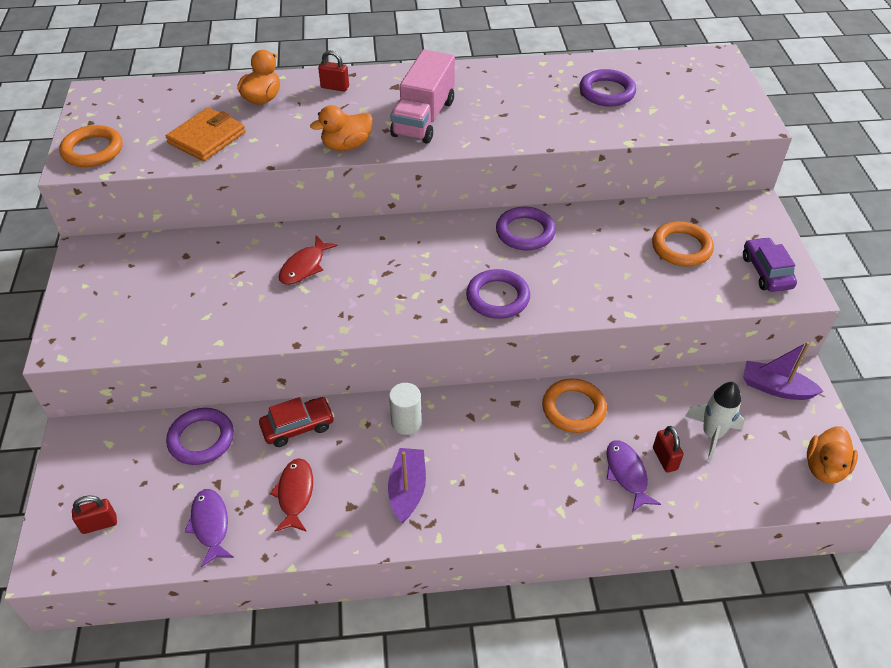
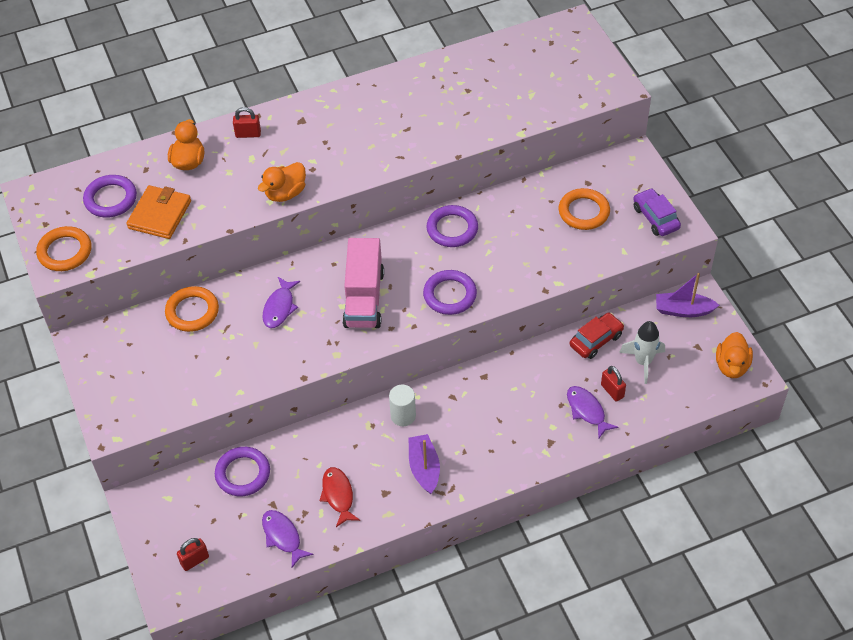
camera: 15 degrees left, 5 degrees up
red car [259,397,335,447] -> red car moved to [570,313,624,359]
red fish [279,236,338,285] -> purple fish [263,277,300,328]
pink truck [390,49,455,144] -> pink truck moved to [342,238,384,328]
orange ring [542,378,607,433] -> orange ring moved to [165,286,219,332]
purple ring [579,69,636,107] -> purple ring moved to [83,175,137,218]

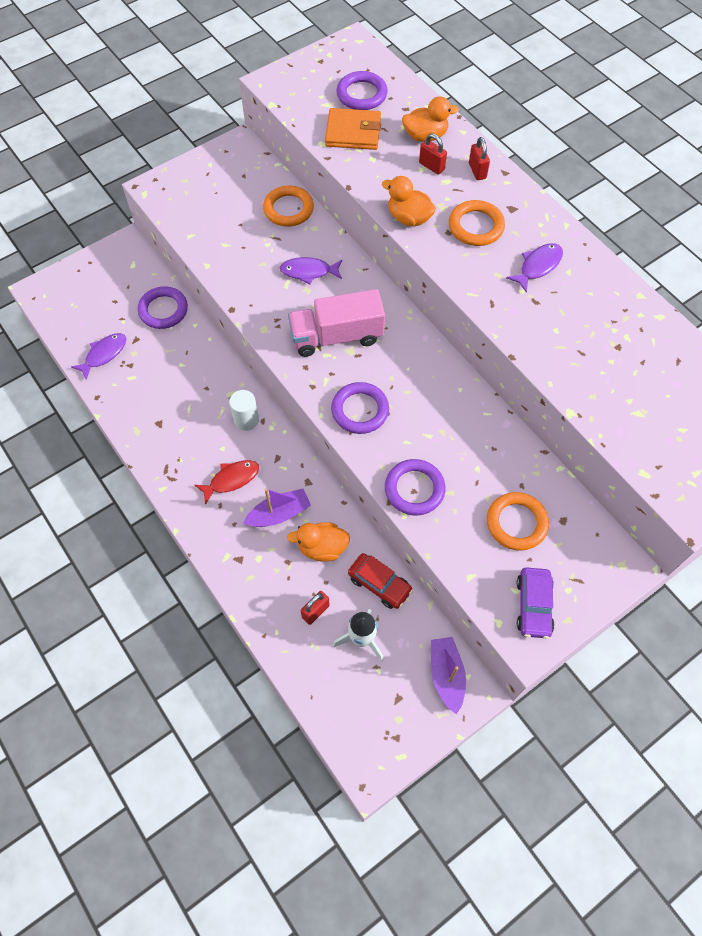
camera: 75 degrees right, 10 degrees up
orange ring [36,226,91,271] -> orange ring moved to [449,200,505,246]
red padlock [177,538,209,571] -> red padlock moved to [419,133,447,174]
red fish [320,467,360,527] -> red fish moved to [195,460,259,505]
purple boat [409,434,440,494] -> purple boat moved to [243,488,311,527]
purple ring [426,205,478,247] -> purple ring moved to [385,459,446,516]
purple fish [567,386,618,438] -> purple fish moved to [506,243,563,293]
purple car [633,188,681,236] -> purple car turned 135 degrees clockwise [517,568,555,639]
orange duck [716,332,753,378] -> orange duck moved to [287,522,350,562]

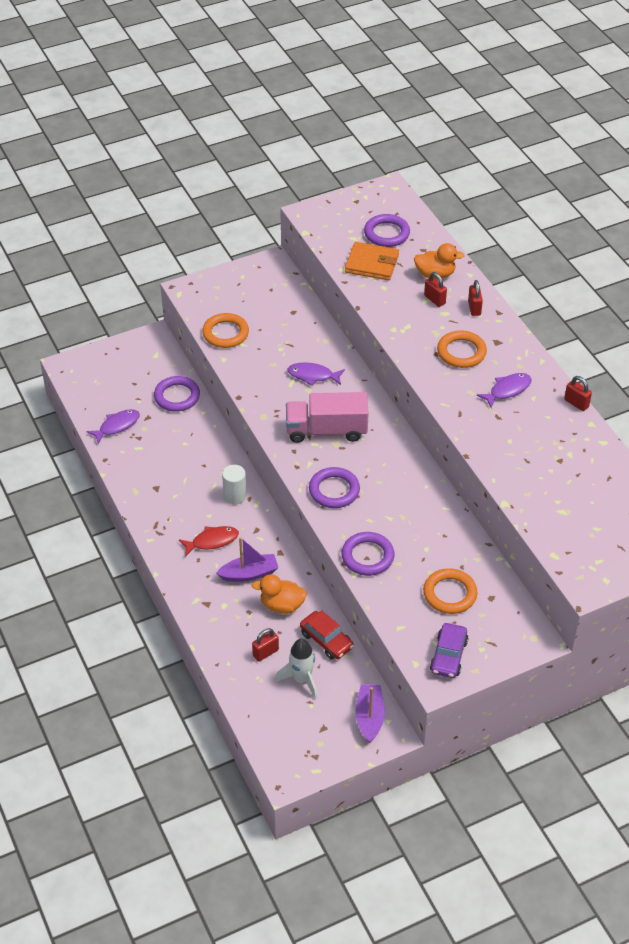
camera: 10 degrees right, 15 degrees down
orange ring [263,186,314,227] -> orange ring moved to [202,313,249,348]
orange duck [382,176,436,227] -> none
none -> red padlock [564,376,592,411]

